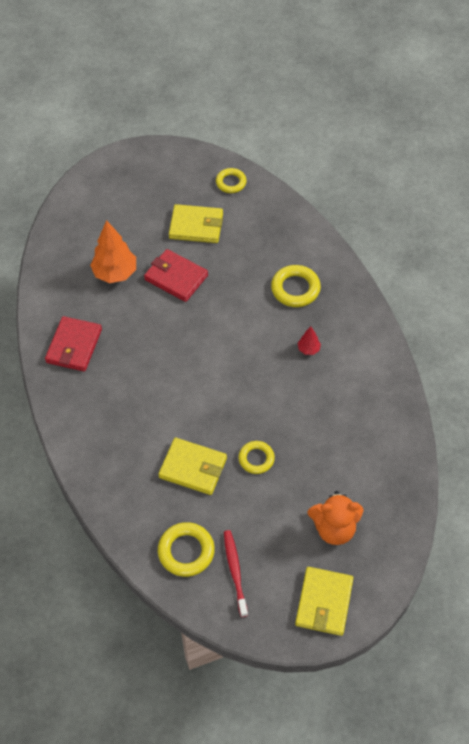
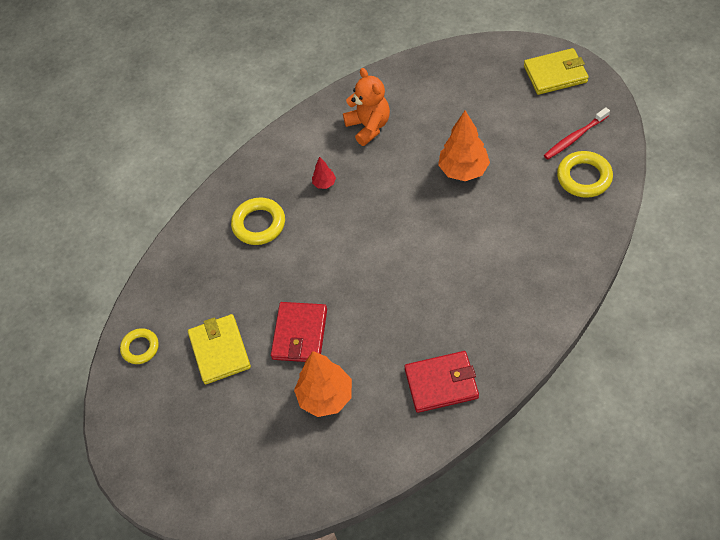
camera: 110 degrees left, 0 degrees up
yellow wallet [158,438,227,495] -> none
yellow ring [238,441,275,474] -> orange tree [438,110,490,181]
orange teddy bear [308,491,363,545] -> orange teddy bear moved to [343,68,390,146]

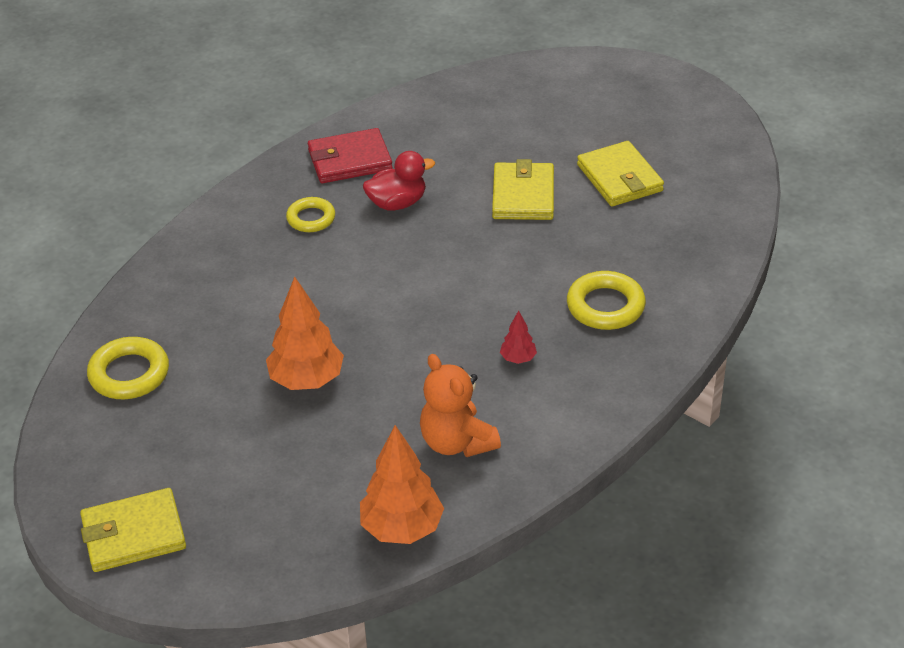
camera: 170 degrees right, 15 degrees down
yellow ring [120,328,159,364] -> yellow ring moved to [286,197,335,232]
red wallet [271,302,327,362] -> yellow wallet [492,159,554,220]
orange tree [294,351,352,417] -> orange tree moved to [360,425,444,544]
red toothbrush [544,107,610,160] -> none
none -> red duck [363,151,435,210]

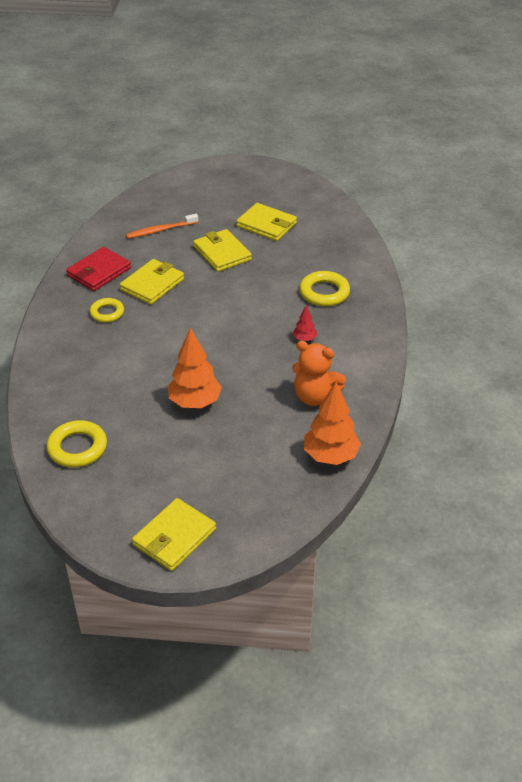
camera: 35 degrees left, 0 degrees up
red duck [363,151,435,210] -> yellow wallet [120,259,184,305]
none -> orange toothbrush [126,214,198,239]

